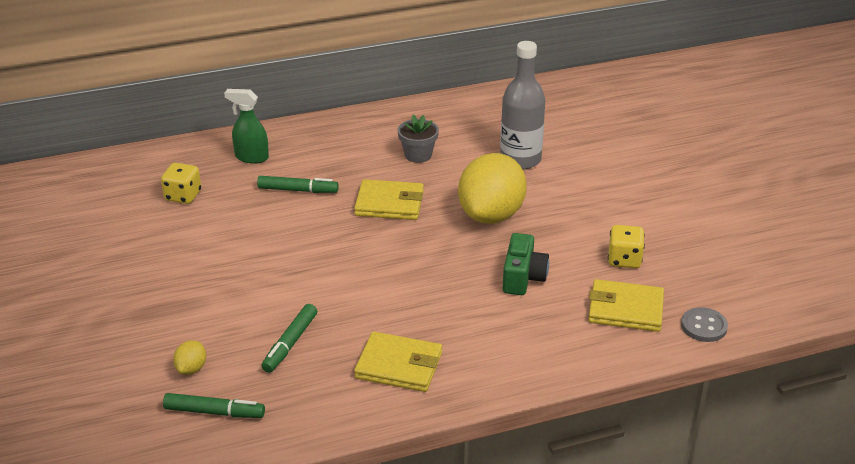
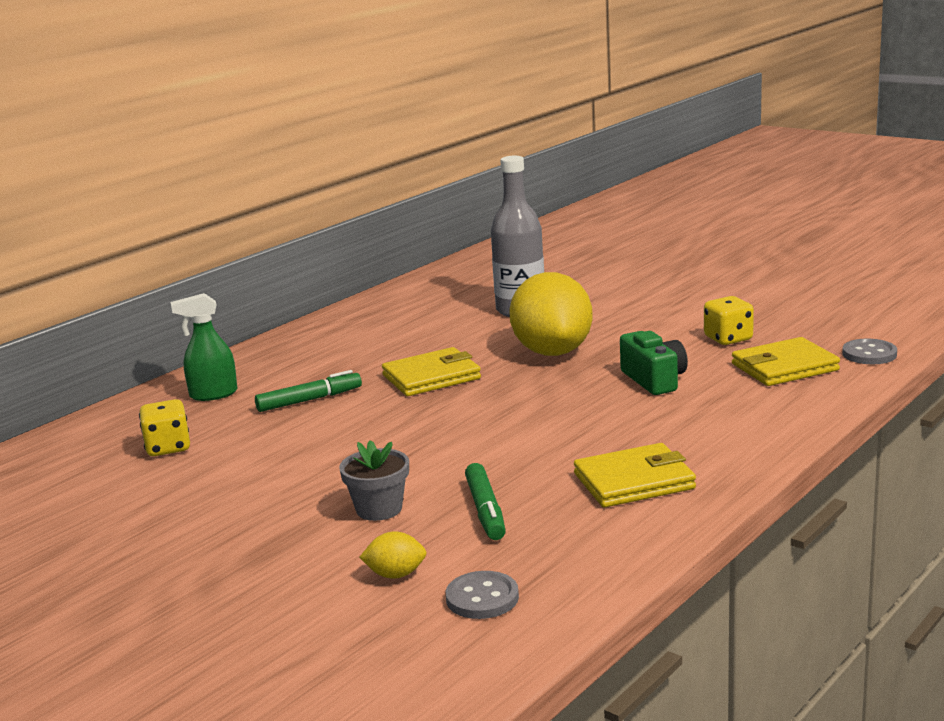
camera: 30 degrees left, 15 degrees down
green marker [163,393,265,418] -> grey button [446,571,519,619]
yellow lemon [173,340,206,375] -> yellow lemon turned 75 degrees counterclockwise [359,531,427,579]
grey flower pot [397,114,439,163] -> grey flower pot moved to [339,440,409,521]

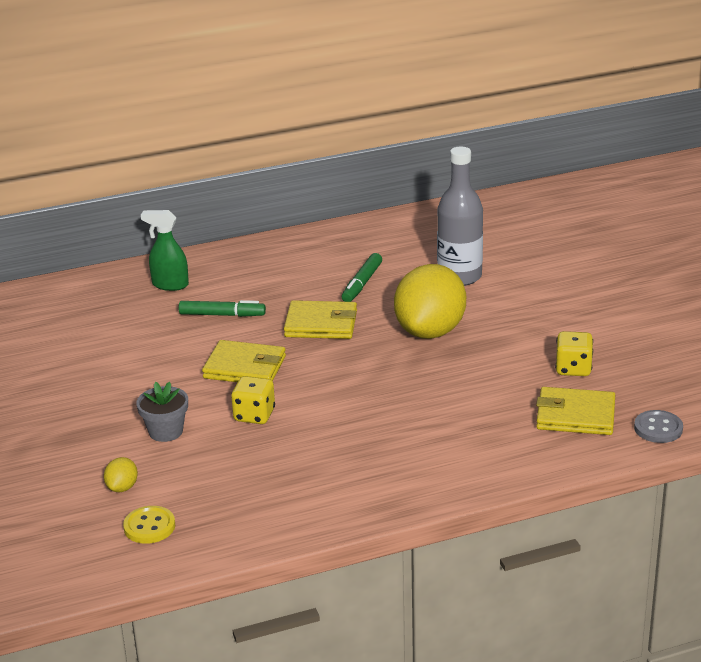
camera: 30 degrees right, 10 degrees up
yellow dice [139,399,190,456] -> yellow dice moved to [231,376,275,424]
yellow lemon [359,531,427,579] -> yellow lemon turned 75 degrees clockwise [104,457,138,492]
grey button [446,571,519,619] -> yellow button [123,506,175,544]
green marker [465,463,506,540] -> green marker moved to [342,253,382,302]
yellow wallet [574,443,696,507] -> yellow wallet moved to [202,340,286,382]
green camera [620,331,688,395] -> none

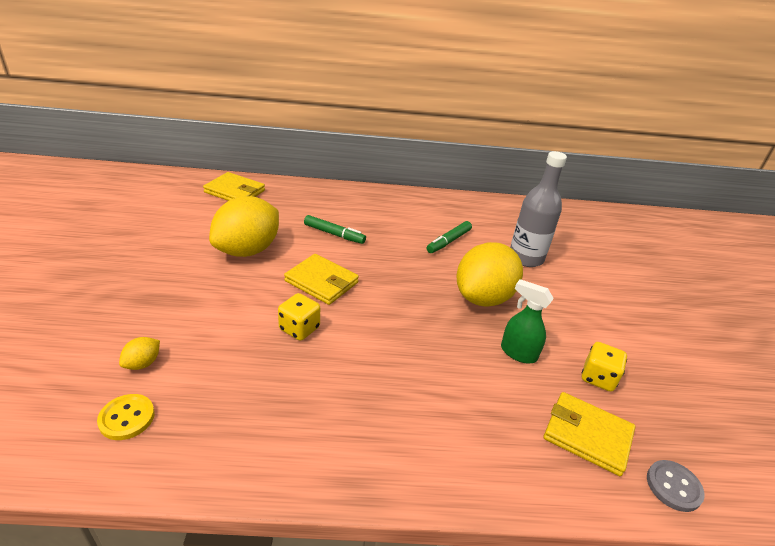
camera: 15 degrees right, 5 degrees up
grey flower pot [136,382,188,442] -> none
green spray bottle [141,210,189,291] -> green spray bottle moved to [501,279,554,364]
yellow wallet [284,300,357,339] -> yellow wallet moved to [203,172,265,201]
none -> yellow lemon [209,196,279,257]

